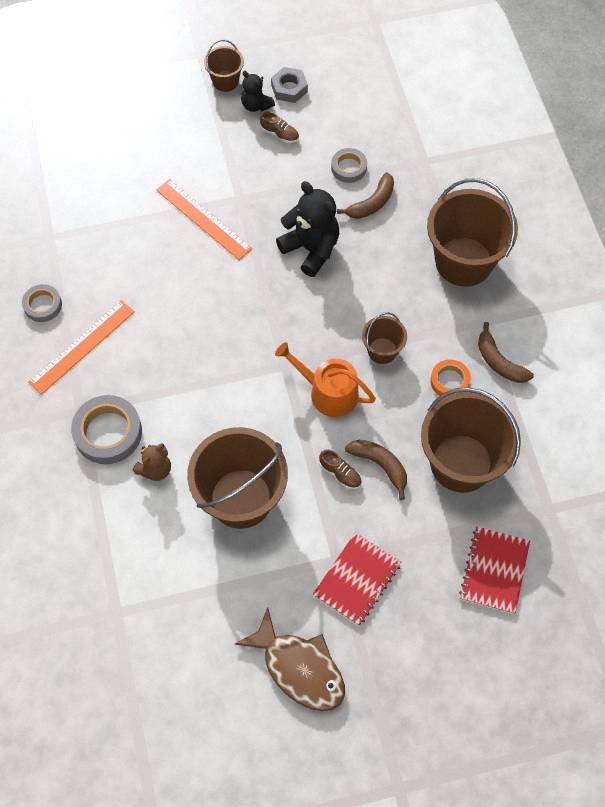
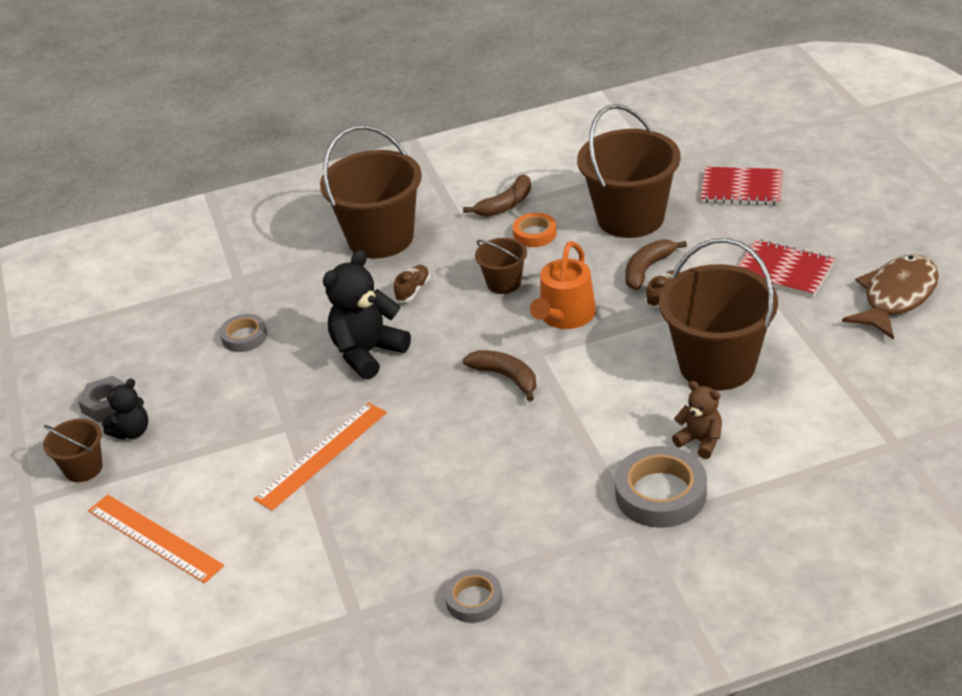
camera: 90 degrees left, 25 degrees down
orange ruler [28,300,135,395] -> orange ruler moved to [88,495,224,583]
brown shoe [260,111,299,143] -> brown shoe moved to [394,265,430,303]
brown banana [337,172,394,219] -> brown banana moved to [463,350,536,402]

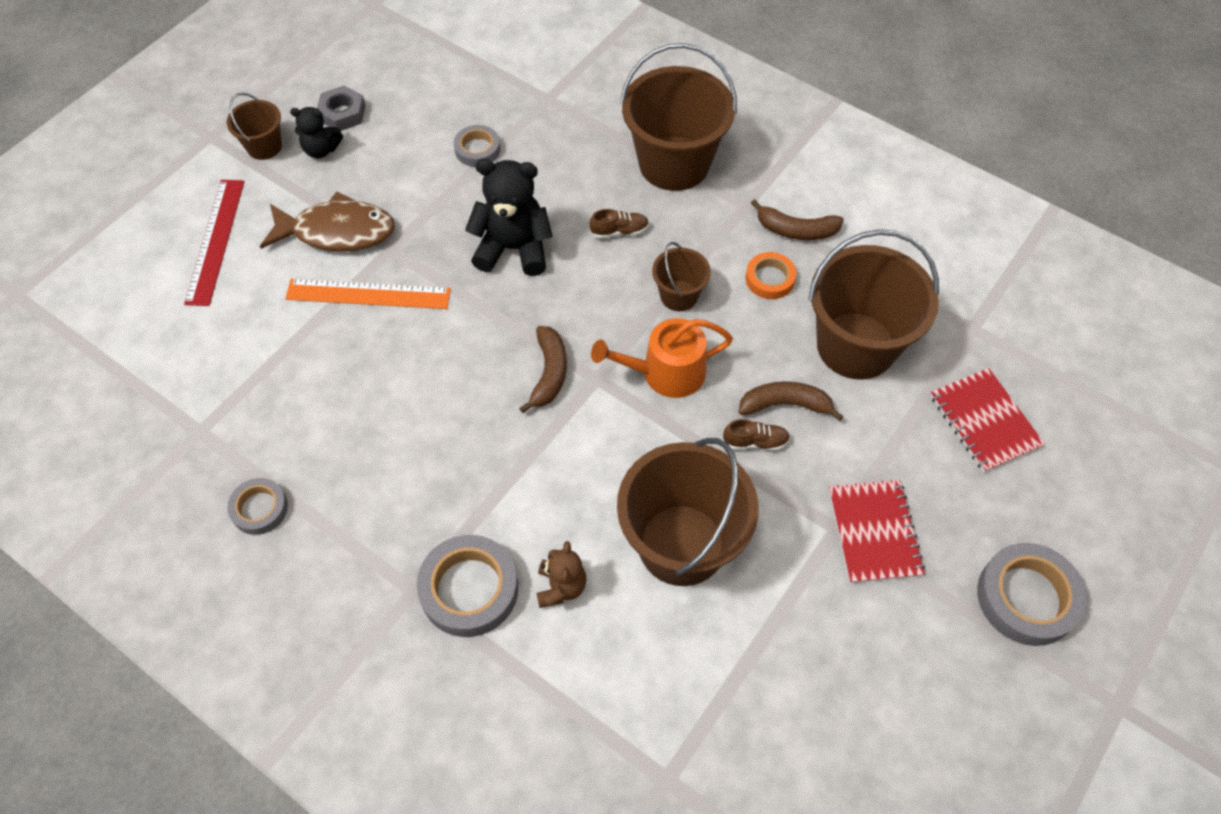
camera: 50 degrees right, 20 degrees up
orange ruler [88,495,224,583] -> red ruler [184,180,245,306]
brown fish [842,254,939,340] -> brown fish moved to [260,191,395,252]
none -> grey tape [977,543,1087,646]

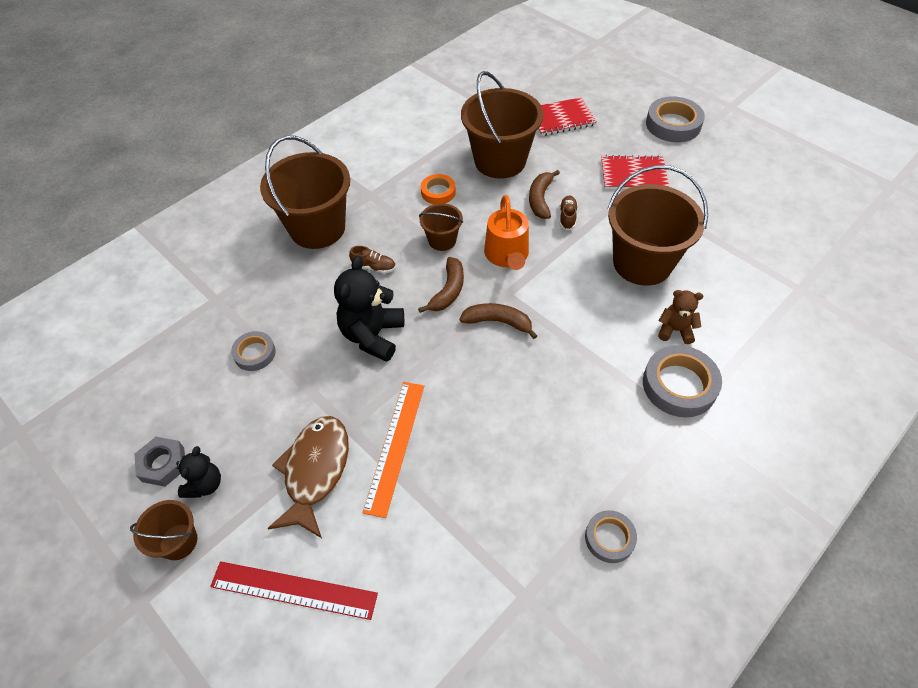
camera: 80 degrees left, 5 degrees down
brown shoe [590,209,649,239] -> brown shoe turned 105 degrees clockwise [349,246,396,273]
brown banana [751,199,844,240] -> brown banana moved to [418,257,464,313]

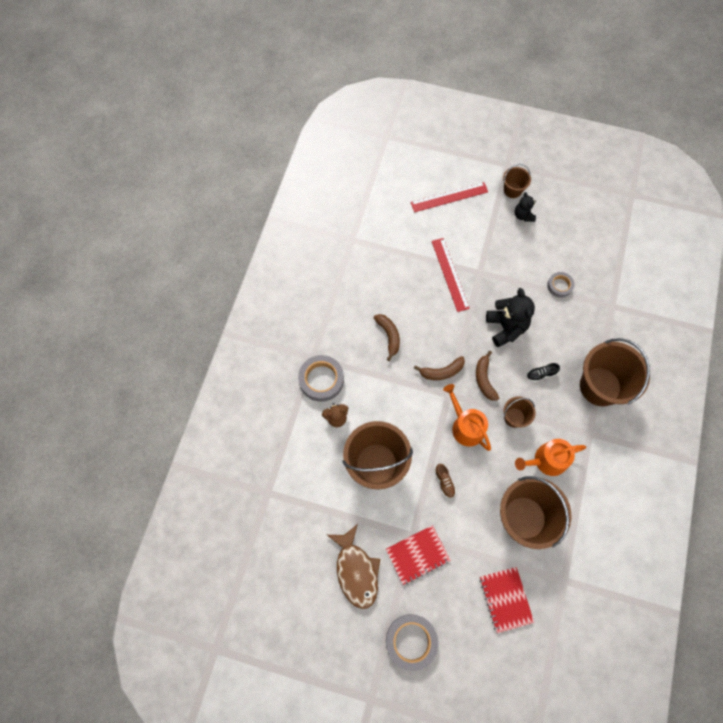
camera: 150 degrees right, 15 degrees up
grey nut [134,437,185,487] -> none
brown fish [267,416,349,538] -> brown fish moved to [327,524,380,609]
brown shoe [349,246,396,273] -> black shoe [526,363,560,382]
orange ruler [363,382,424,518] -> red ruler [432,238,470,312]
orange tape [421,174,456,204] -> orange watering can [515,439,586,476]
brown banana [529,170,560,219] -> brown banana moved to [374,314,400,361]
red notebook [538,97,597,136] -> red notebook turned 60 degrees counterclockwise [480,567,534,633]
grey tape [585,510,637,563] -> none

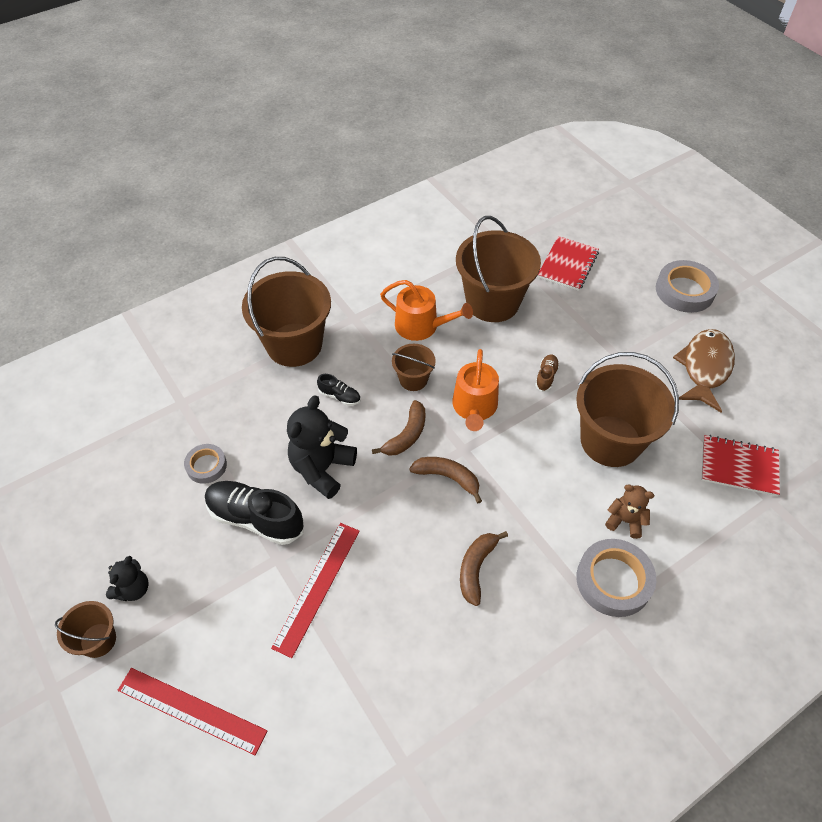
camera: 140 degrees left, 15 degrees down
red notebook [386,525,451,585] -> red notebook moved to [702,435,780,496]
none -> black shoe [205,481,303,545]

